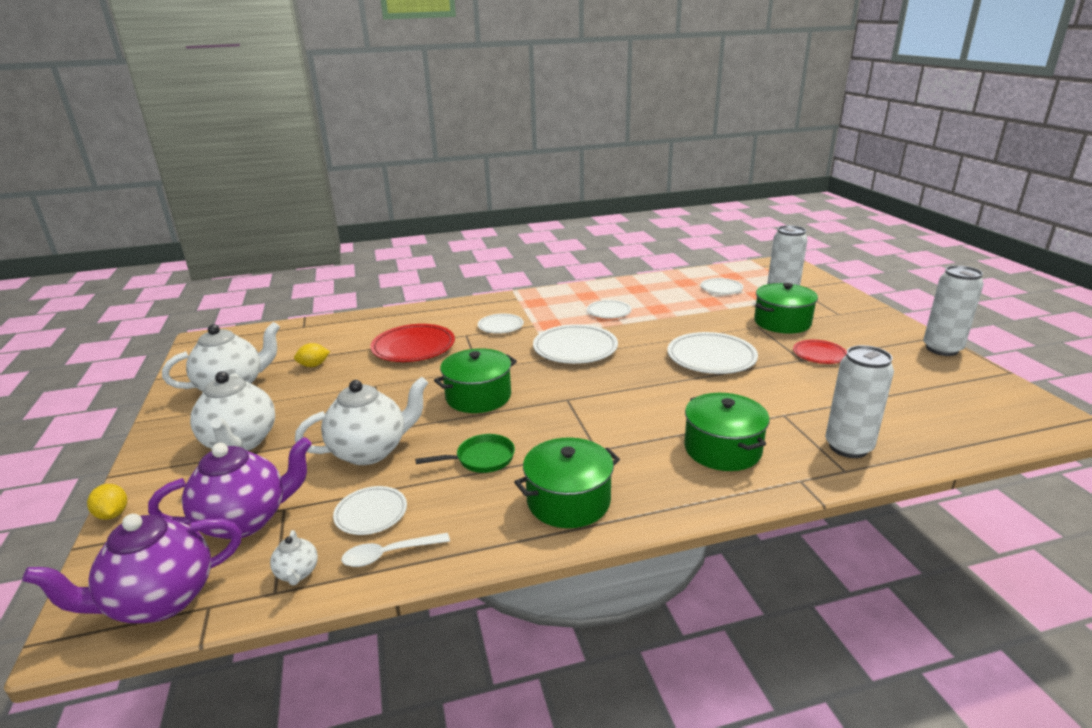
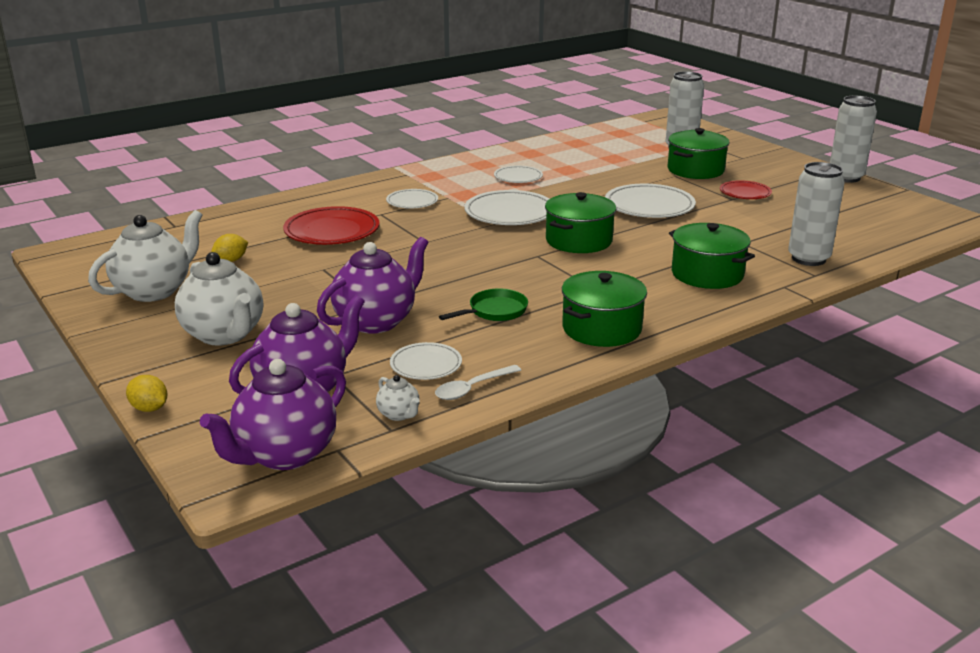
camera: 20 degrees left, 0 degrees up
white teapot [295,377,428,465] -> purple teapot [317,237,428,334]
green pot [434,348,517,413] -> green pot moved to [545,192,616,253]
white plate [701,278,743,294] -> none

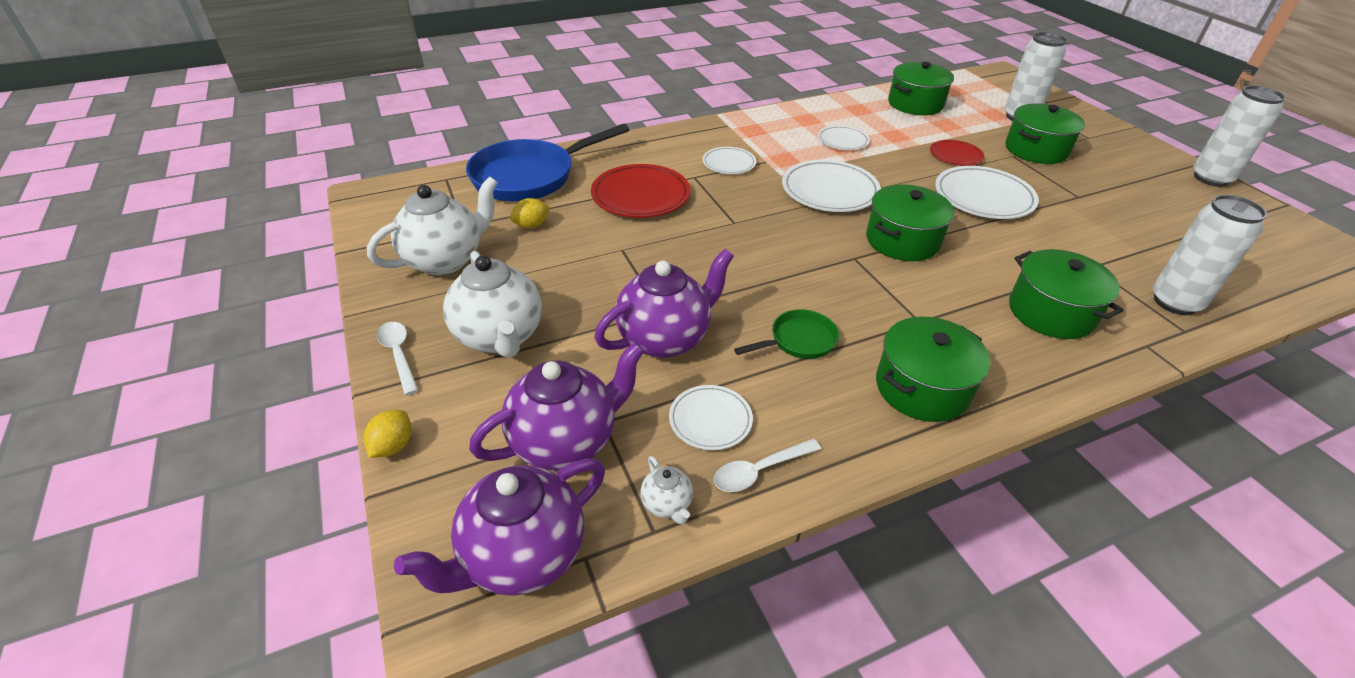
camera: 10 degrees right, 15 degrees up
yellow lemon [126,375,167,412] -> yellow lemon turned 60 degrees clockwise [364,410,411,458]
red plate [720,180,772,199] -> red plate moved to [930,140,985,166]
none -> white spoon [377,322,419,395]
none -> blue pan [466,124,629,202]
none -> green pot [888,62,954,115]

